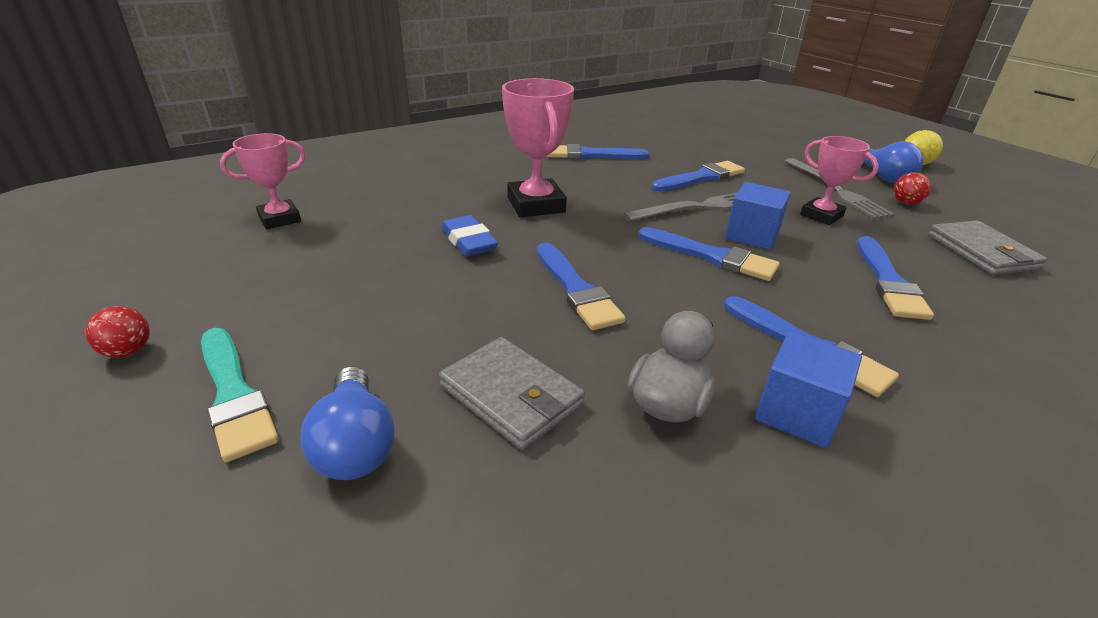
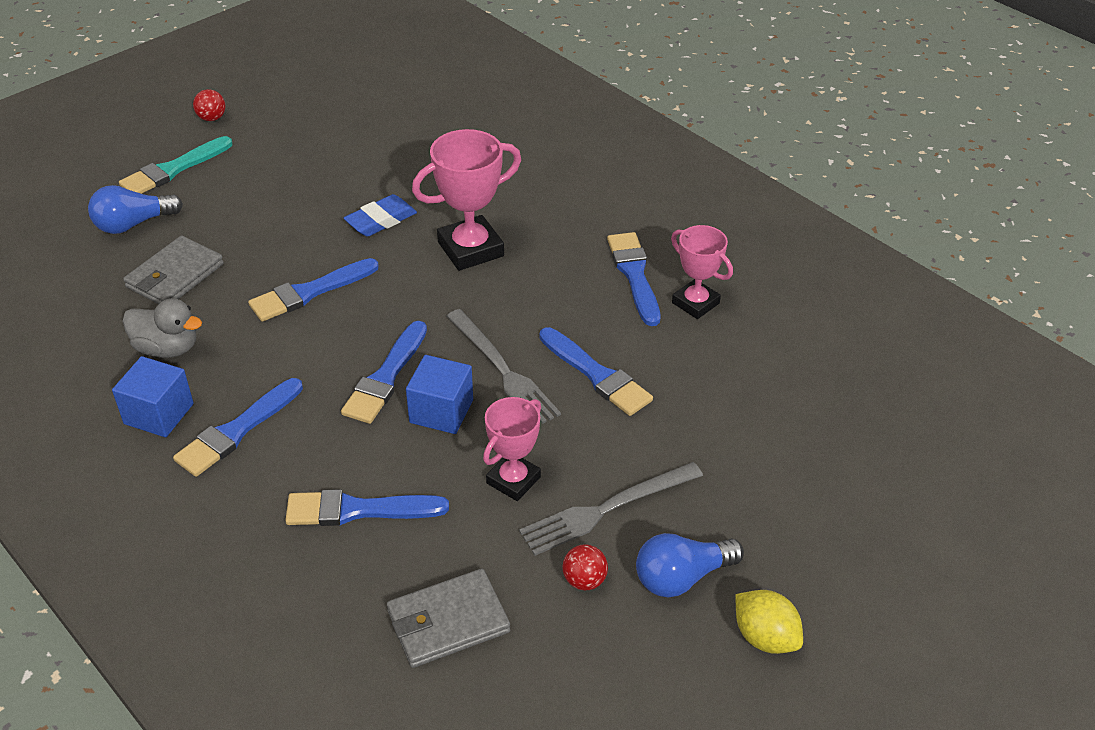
camera: 80 degrees right, 10 degrees up
pink trophy [220,133,306,229] -> pink trophy moved to [671,225,733,319]

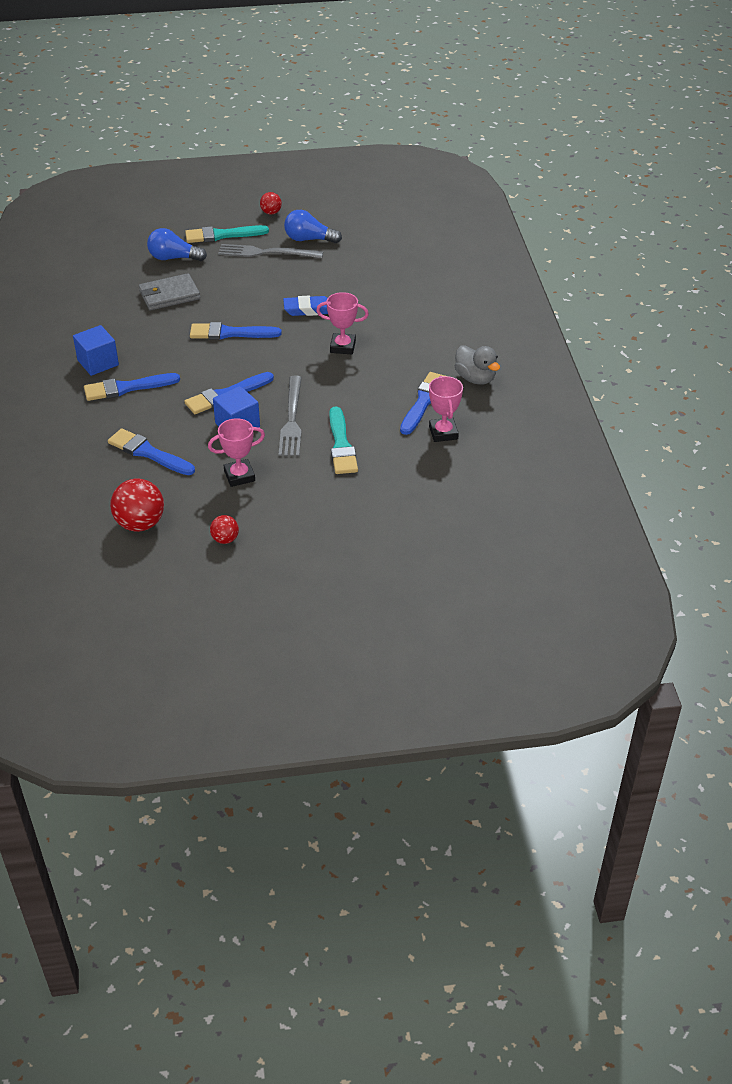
camera: 35 degrees right, 0 degrees up
grey duck [122,298,202,358] -> grey duck moved to [455,345,500,385]
grey wallet [387,569,510,668] -> red ball [110,478,164,532]
pink trophy [412,129,521,271] -> pink trophy [316,292,369,354], size x0.65
grey fork [519,462,703,556] -> grey fork moved to [218,244,323,258]
blue brush [539,327,653,416] -> turquoise brush [329,406,358,474]
blue light bulb [636,533,744,597] -> blue light bulb moved to [284,210,342,243]
yellow lemon [735,590,803,654] -> none

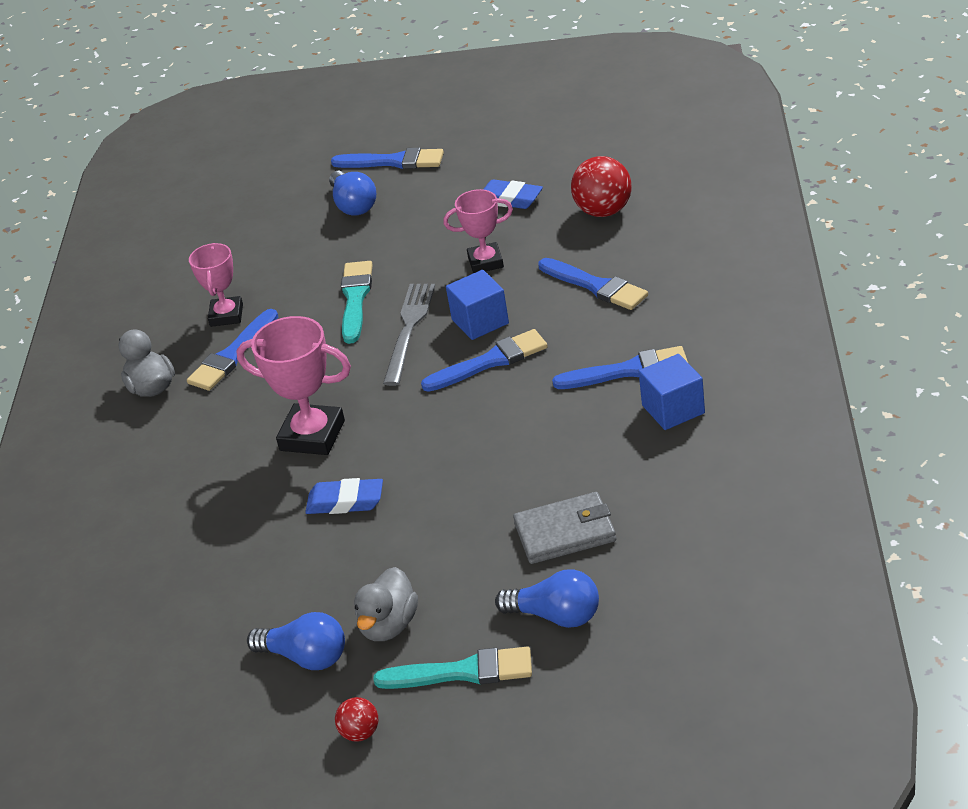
camera: 165 degrees left, 5 degrees down
blue brush [190,322,282,340] -> blue brush moved to [331,148,444,169]
red ball [210,515,239,544] -> blue eraser [483,179,543,209]
grey fork [218,244,323,258] -> grey duck [354,567,418,641]
pink trophy [316,292,369,354] -> pink trophy [236,316,351,455], size x1.54
none -> blue light bulb [329,171,376,215]

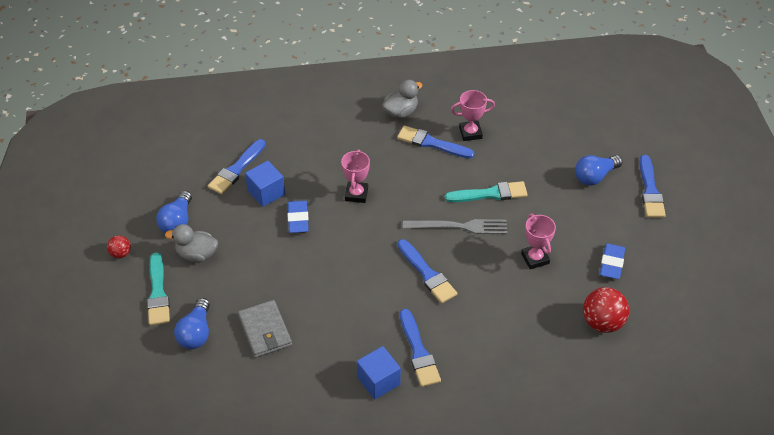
camera: 75 degrees right, 10 degrees up
pink trophy [236,316,351,455] -> pink trophy [341,149,370,203], size x0.65
blue cube [446,270,509,340] -> blue cube moved to [245,161,285,207]
blue brush [538,258,648,310] -> blue brush moved to [208,139,266,195]

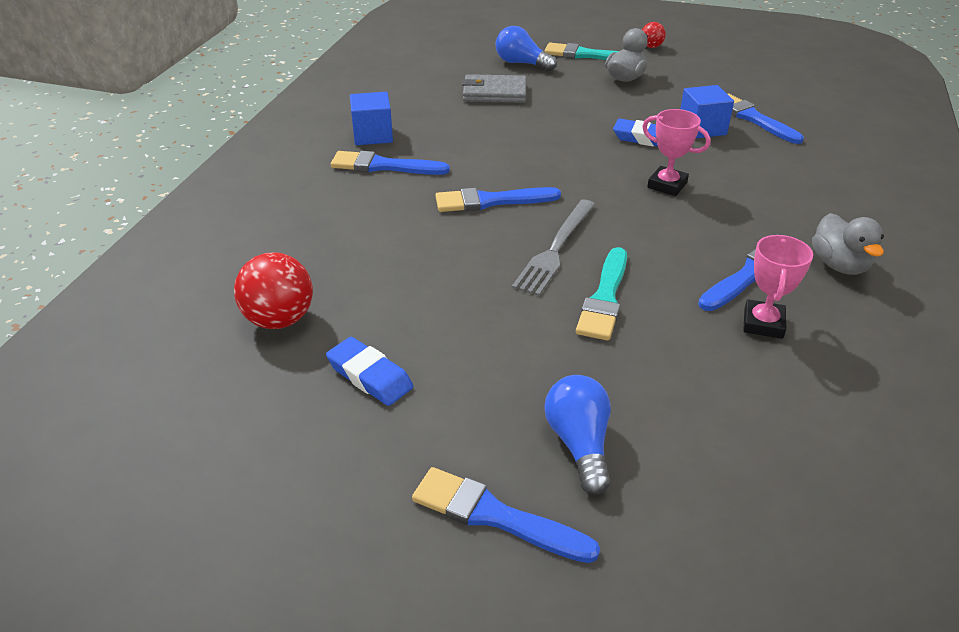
camera: 115 degrees right, 10 degrees down
blue light bulb [156,191,192,233] -> none
pink trophy [521,213,556,269] -> none

